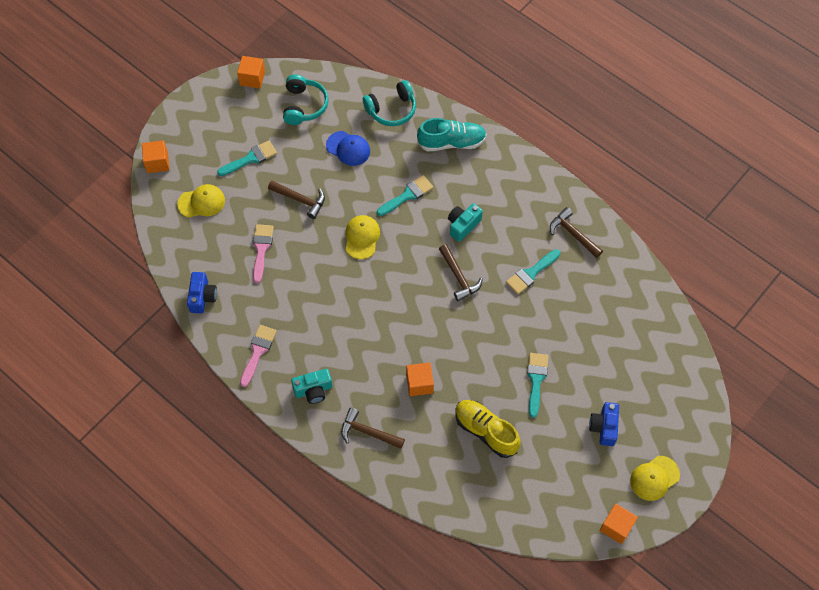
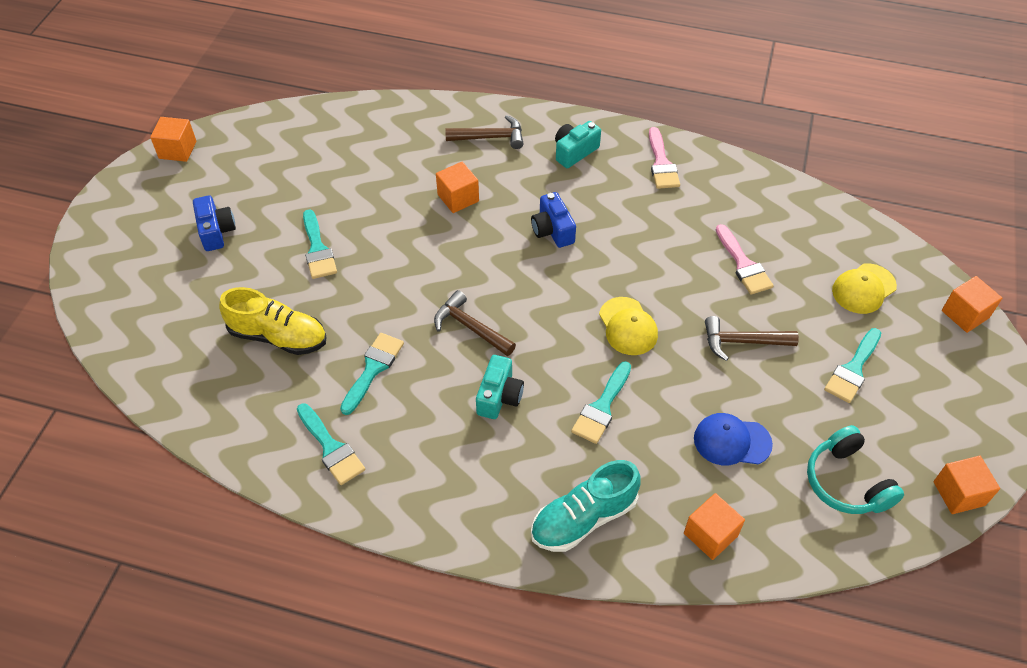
camera: 155 degrees right, 10 degrees down
blue camera [187,272,217,313] -> blue camera moved to [531,192,576,248]
turquoise headphones [363,80,416,126] -> orange cube [684,493,745,560]
yellow shoe [455,400,520,458] -> yellow shoe moved to [219,287,326,355]
brown hammer [550,207,603,258] -> turquoise brush [297,403,365,485]
yellow cap [630,456,680,501] -> none

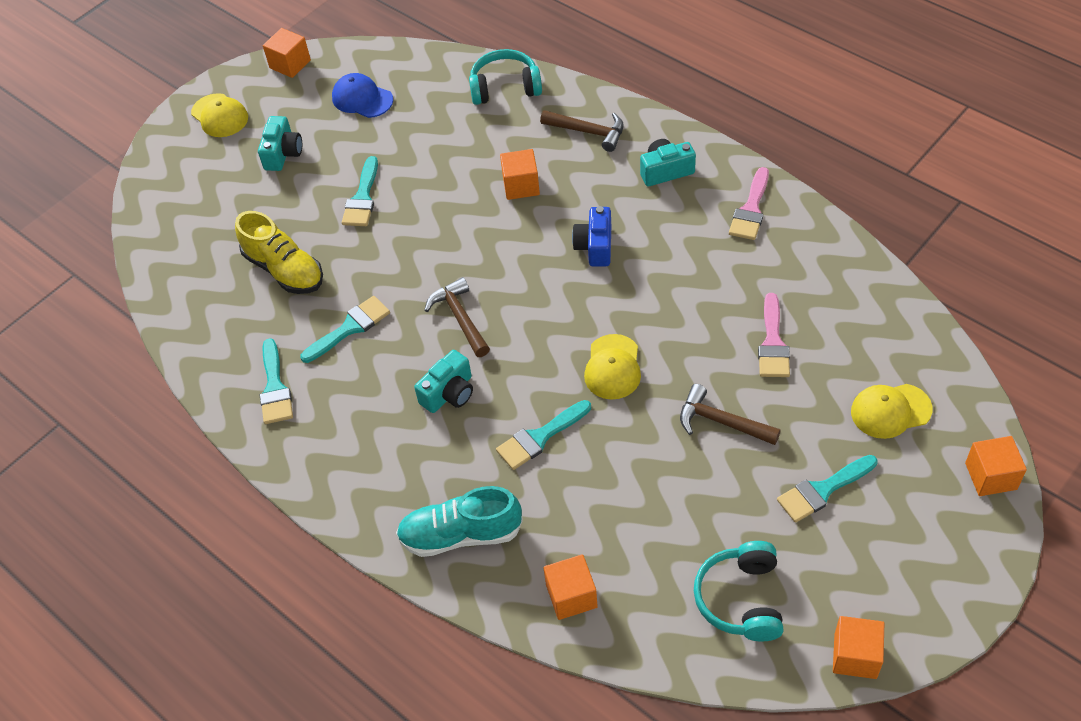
camera: 30 degrees right, 0 degrees up
blue camera [193,195,236,251] -> turquoise camera [258,116,302,171]
blue cap [694,413,773,465] -> blue cap moved to [332,73,393,118]
none -> yellow cap [191,93,248,137]
none -> turquoise headphones [469,49,542,105]

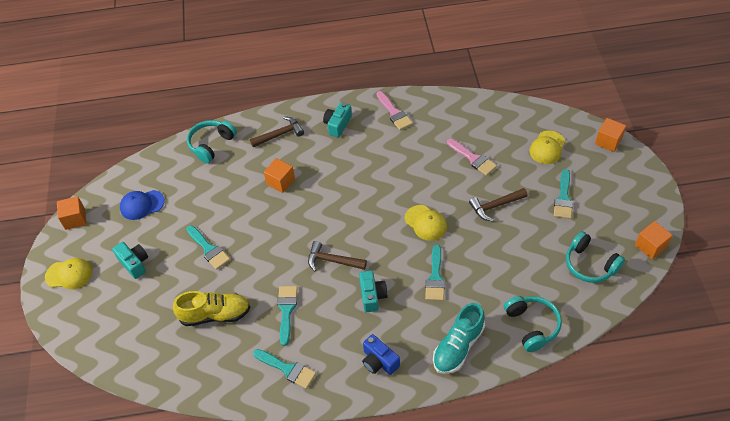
camera: 50 degrees left, 0 degrees up
orange cube [543,554,598,620] -> turquoise headphones [504,296,562,352]
blue camera [572,206,611,266] -> blue camera moved to [362,334,400,375]

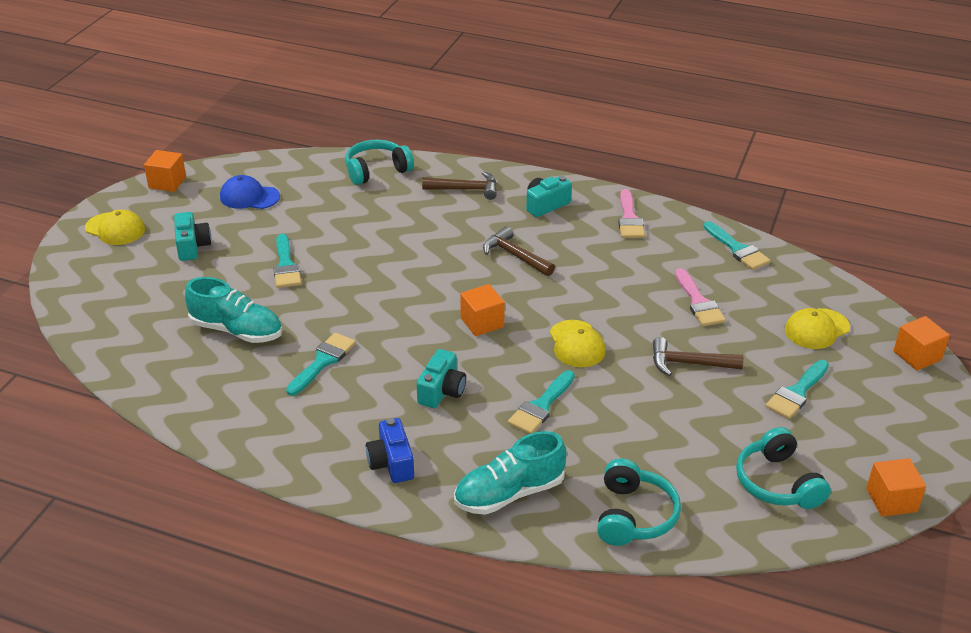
camera: 25 degrees right, 15 degrees down
yellow shoe [173,291,250,326] -> turquoise shoe [185,277,282,343]
turquoise brush [253,349,316,389] -> turquoise brush moved to [703,221,771,270]
orange cube [264,158,295,193] -> orange cube moved to [460,284,505,336]
brown hammer [308,241,367,271] -> brown hammer moved to [483,226,555,276]

